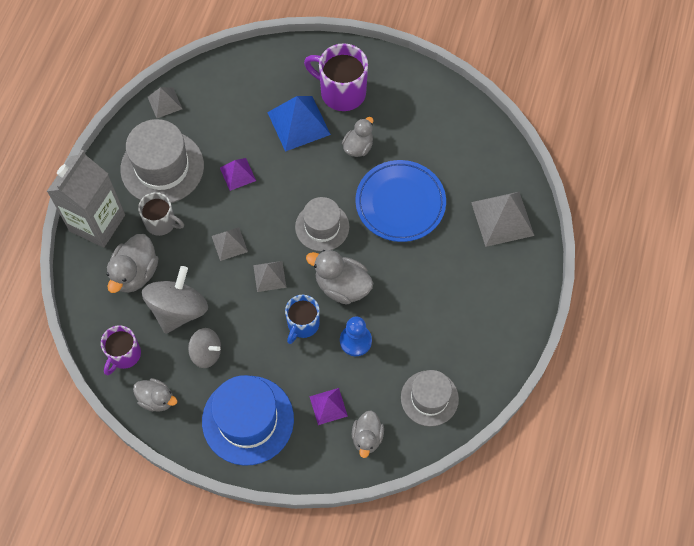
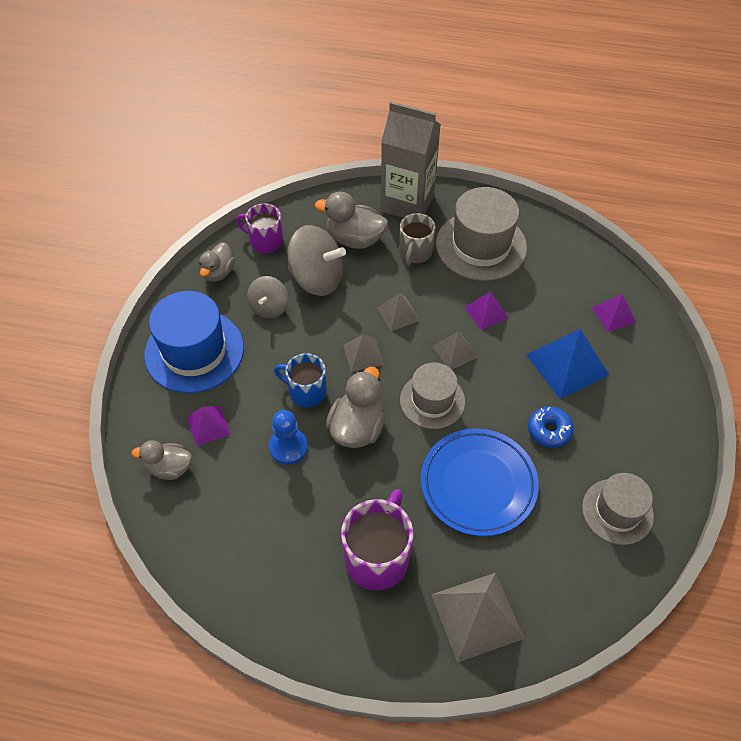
camera: 85 degrees right, 10 degrees down
grey pyramid [148,87,182,118] -> grey pyramid moved to [433,331,478,369]
purple mug [304,43,368,111] -> purple mug moved to [341,489,413,591]
grey duck [342,117,373,157] -> blue donut [528,406,574,448]
grey hat [401,370,459,427] -> grey hat moved to [582,473,654,545]
none -> purple pyramid [592,294,636,332]

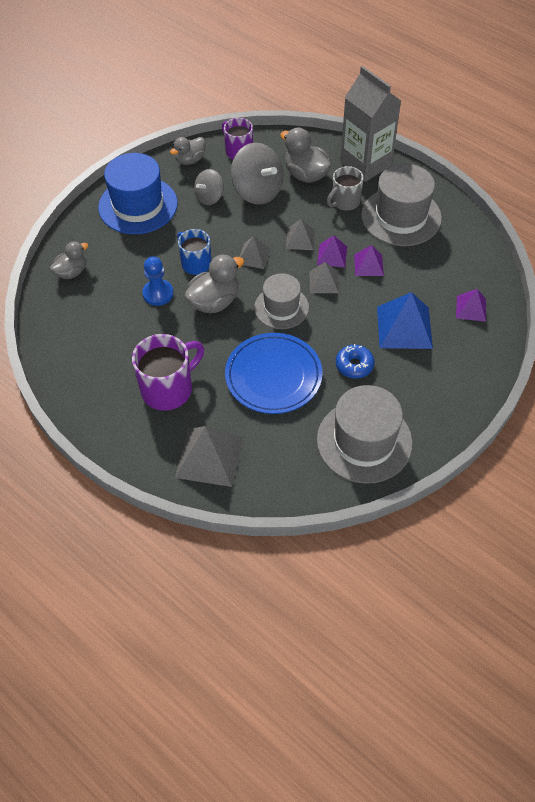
camera: 30 degrees right, 0 degrees up
grey duck [131,440,192,480] -> grey duck turned 105 degrees clockwise [50,241,88,279]
purple pyramid [187,406,230,446] -> purple pyramid moved to [317,235,347,267]
grey hat [582,473,654,545] -> grey hat [317,385,413,484], size x1.57

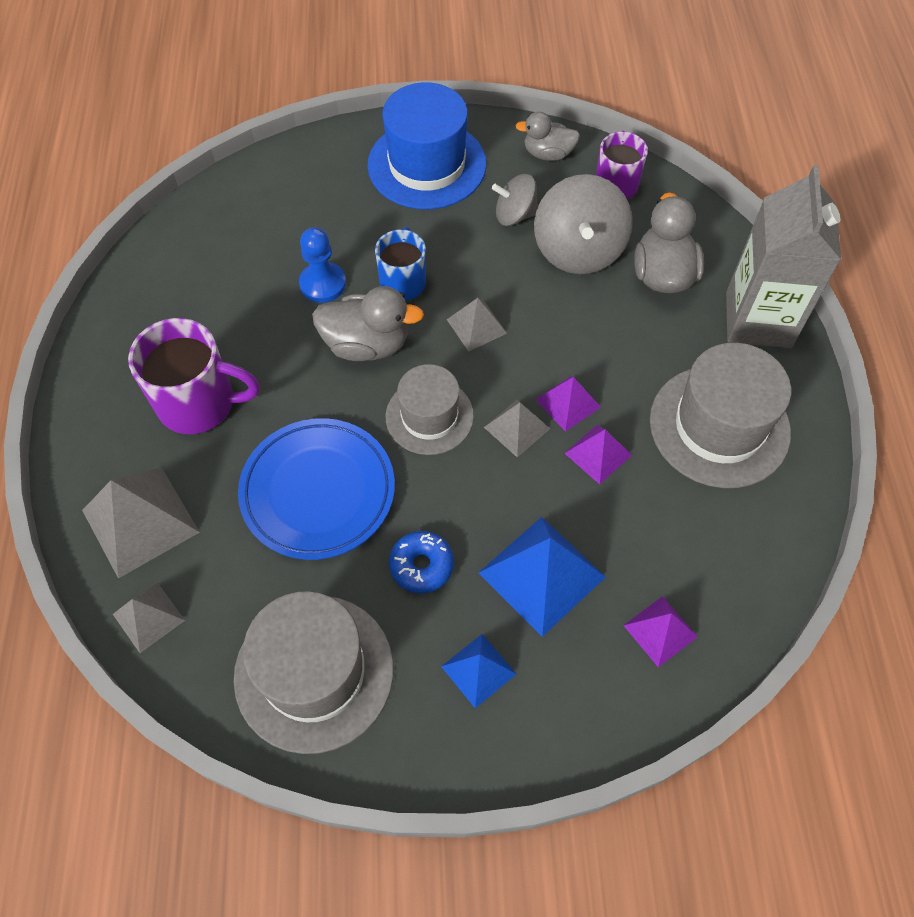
camera: 45 degrees right, 5 degrees up
grey duck [50,241,88,279] -> none
grey pyramid [286,219,315,250] -> grey pyramid moved to [113,583,185,653]
grey mug [327,166,363,211] -> none
none -> blue pyramid [441,634,516,708]

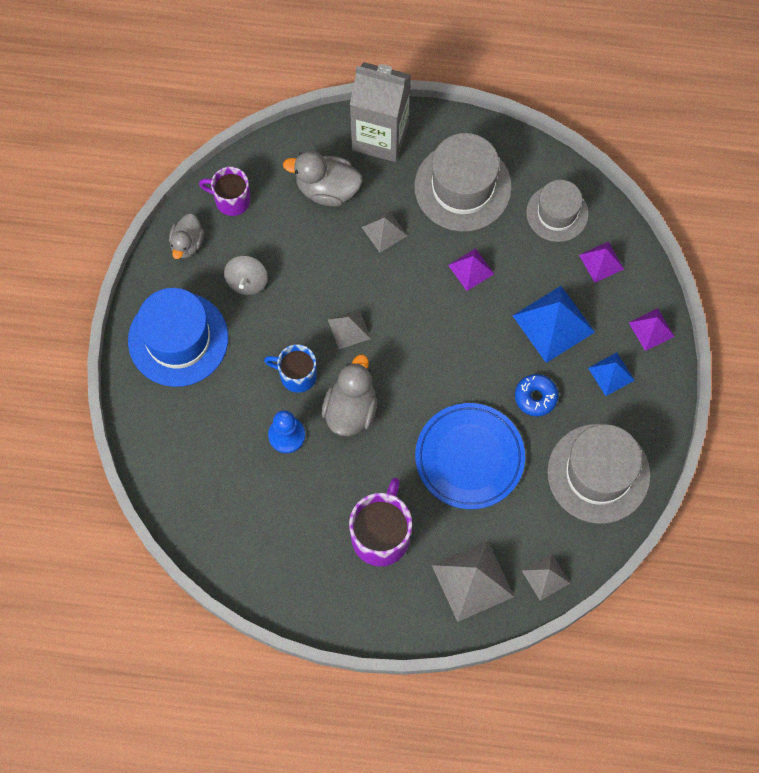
camera: 80 degrees left, 10 degrees up
grey hat [386,364,474,455] -> grey hat moved to [526,180,589,242]
grey pyramid [484,400,550,457] -> grey pyramid moved to [362,211,407,253]
grey spinning top [534,174,632,274] -> none
purple pyramid [535,376,601,432] -> purple pyramid moved to [629,308,675,351]

